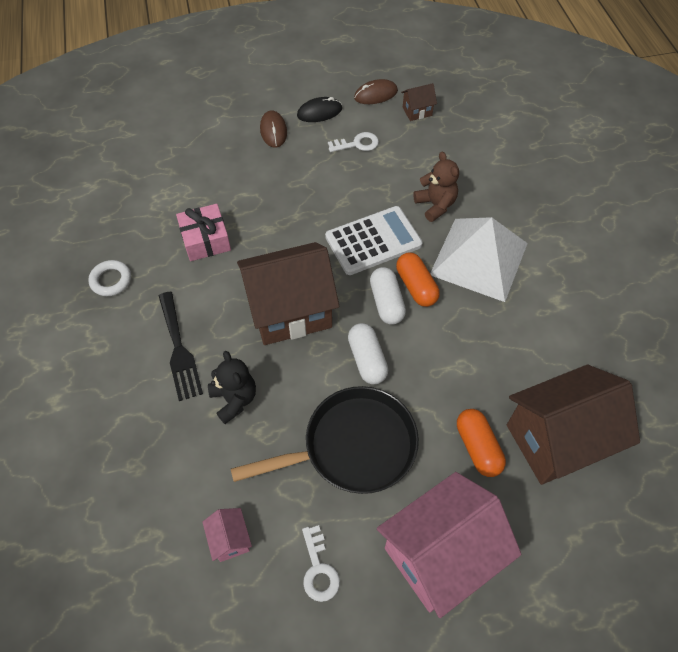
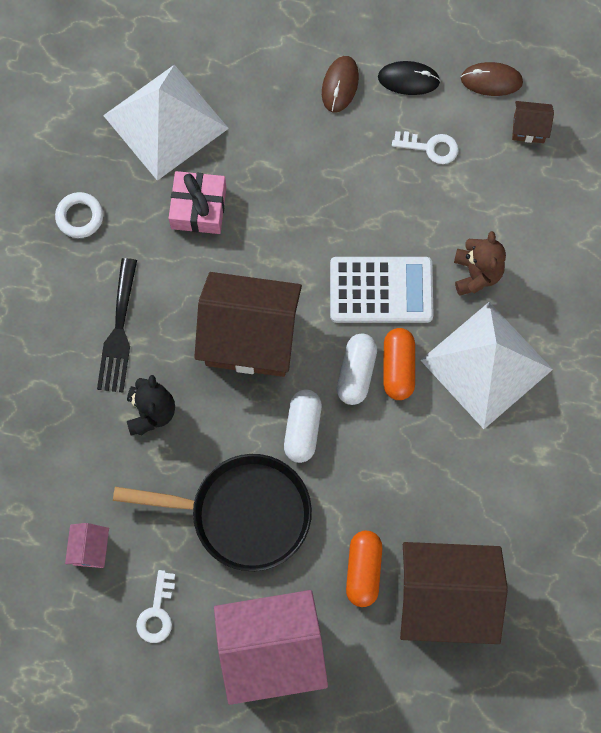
camera: 25 degrees right, 15 degrees up
none -> white pyramid [103,65,229,181]

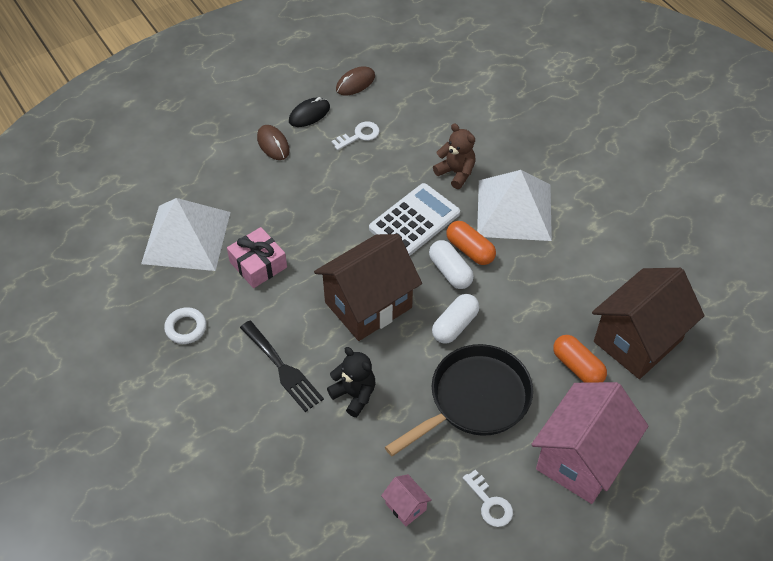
camera: 45 degrees left, 20 degrees down
white capsule [284,389,322,463] -> white capsule turned 75 degrees clockwise [432,294,479,344]
brown house [512,101,554,143] -> none

